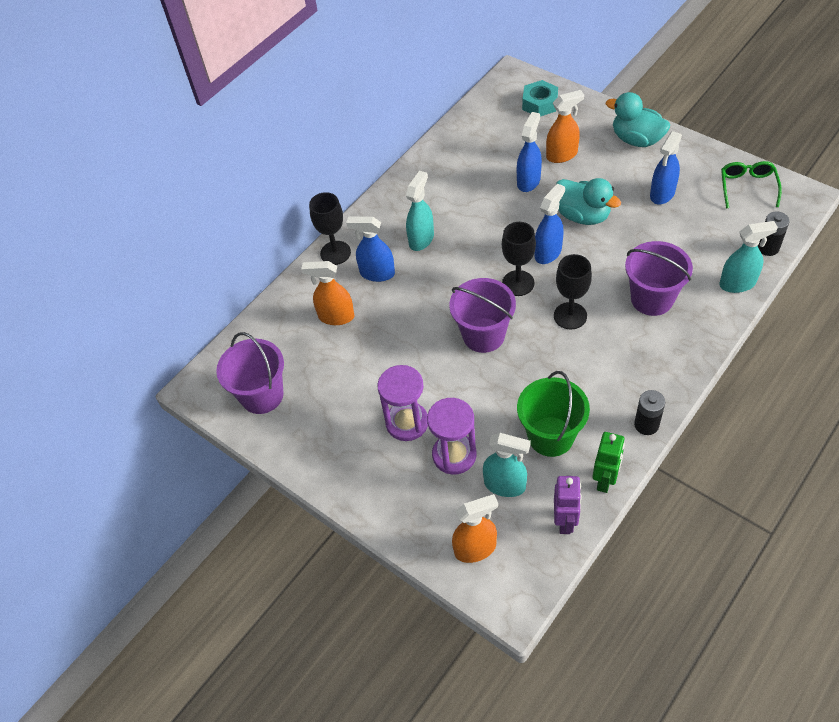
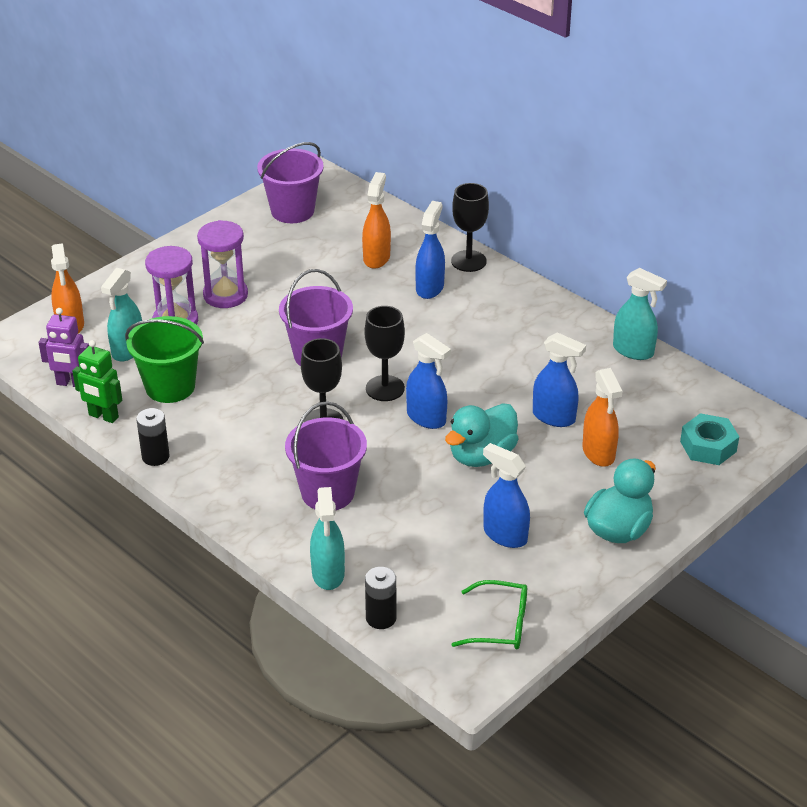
camera: 90 degrees right, 15 degrees down
turquoise spray bottle [406,171,434,251] -> turquoise spray bottle moved to [613,268,667,360]

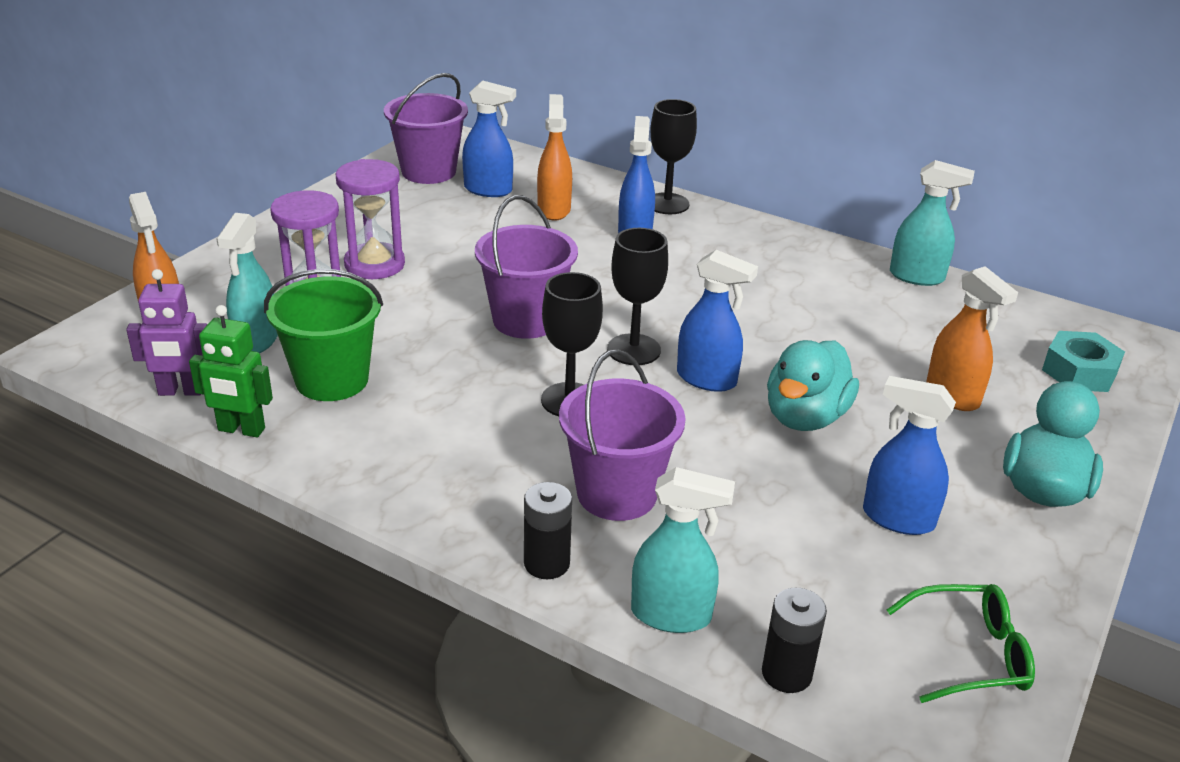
camera: 15 degrees left, 5 degrees down
black battery [136,408,170,466] -> black battery moved to [524,482,572,579]
turquoise spray bottle [310,487,345,590] -> turquoise spray bottle turned 60 degrees counterclockwise [631,467,735,633]
blue spray bottle [533,332,586,427] -> blue spray bottle moved to [462,80,516,197]

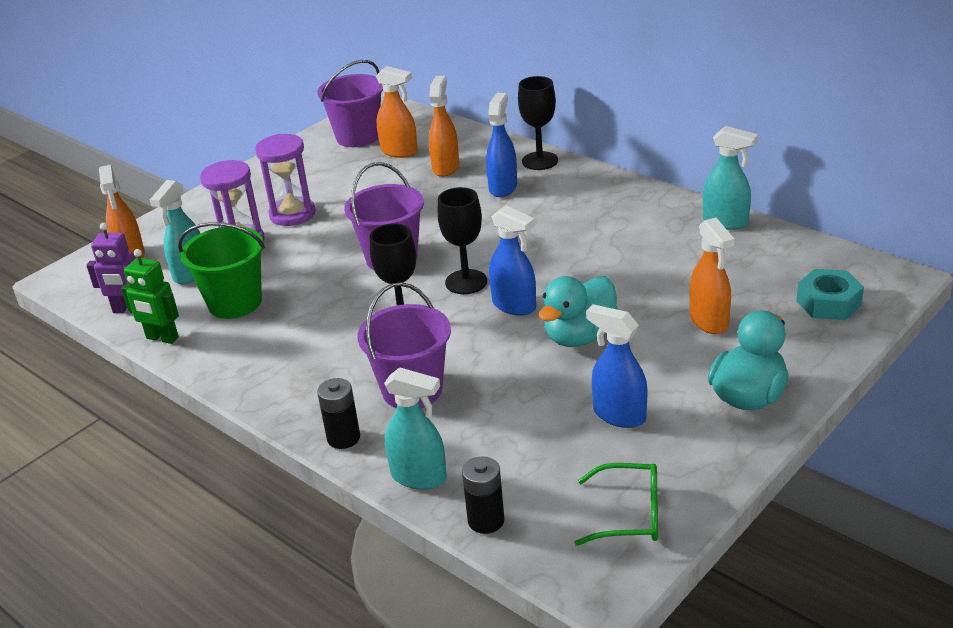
camera: 15 degrees right, 0 degrees up
blue spray bottle [462,80,516,197] -> orange spray bottle [376,66,418,158]

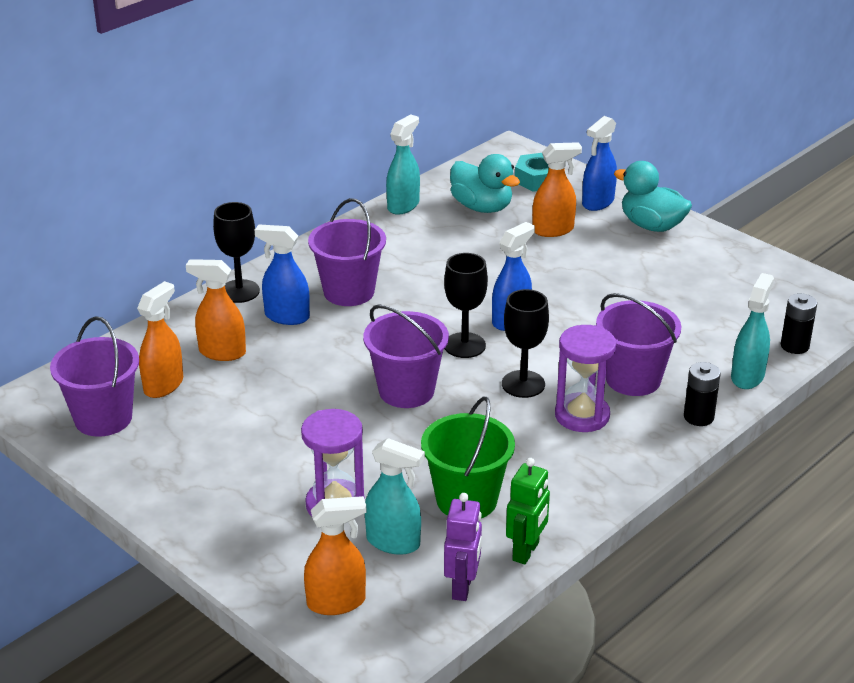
camera: 90 degrees left, 0 degrees up
purple hourglass [255,134,316,226] -> purple hourglass moved to [555,325,616,432]
turquoise duck [539,276,619,347] -> turquoise duck moved to [450,154,520,213]
green glasses [575,463,658,546] -> none
blue spray bottle [586,304,648,428] -> blue spray bottle moved to [582,116,617,211]
none -> purple bucket [308,198,386,306]

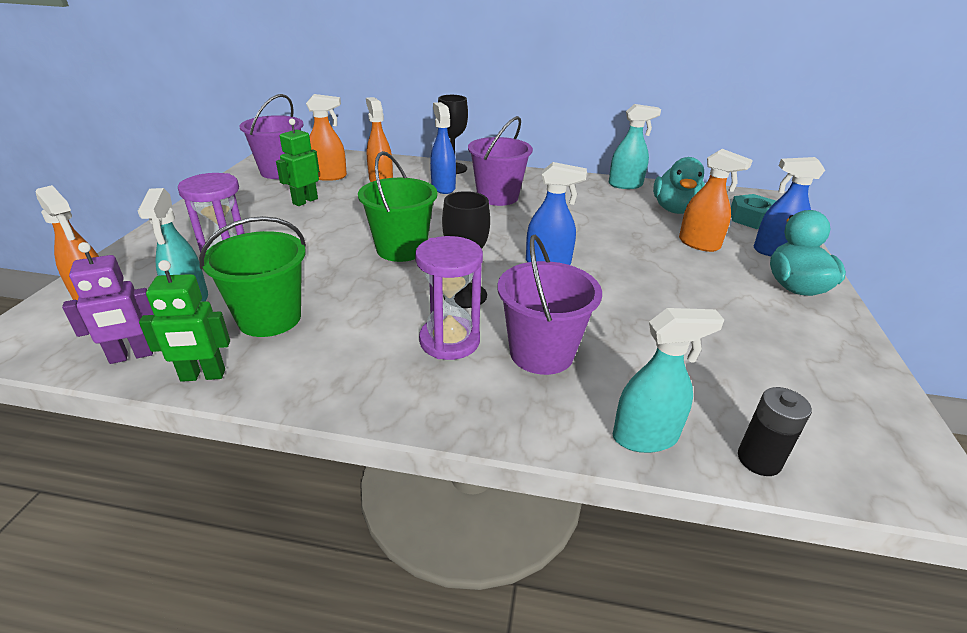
camera: 55 degrees right, 0 degrees up
purple bucket [363,304,449,408] -> green bucket [358,151,438,262]
black goblet [444,253,488,358] -> none
black battery [684,362,721,426] -> none
none -> green robot [276,118,319,206]

